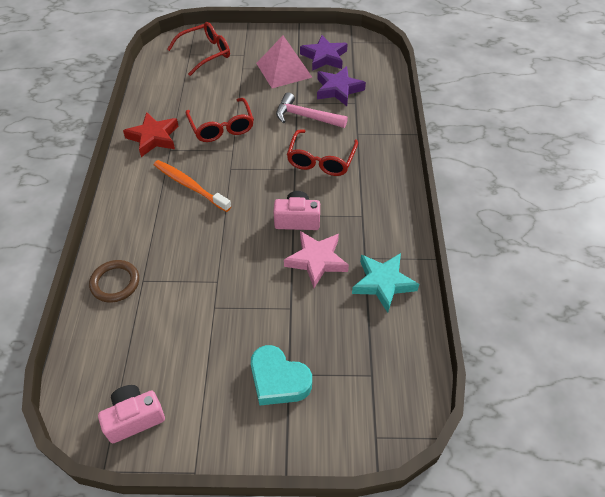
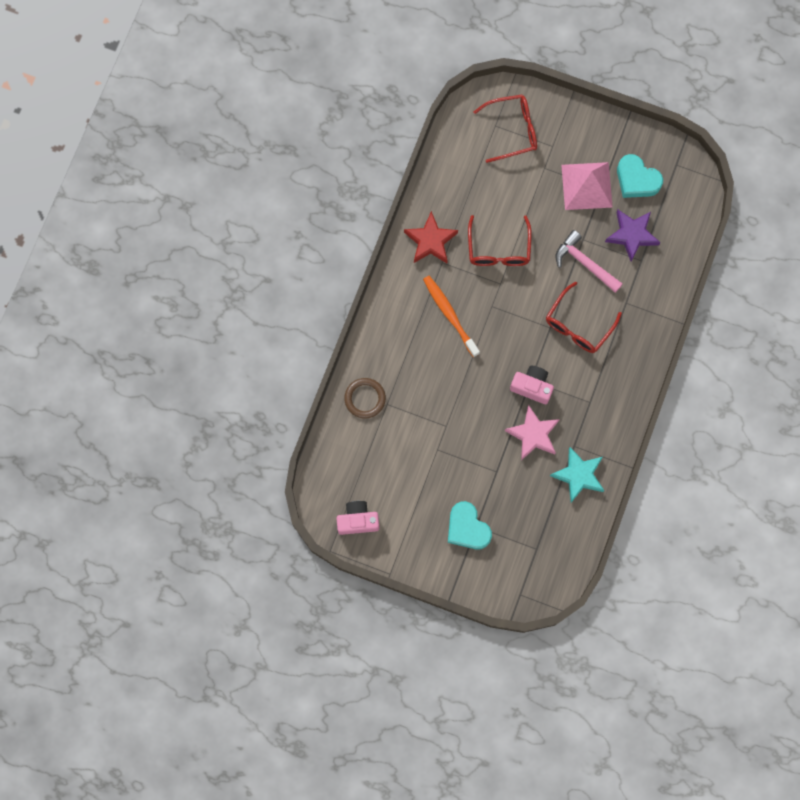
camera: 20 degrees right, 25 degrees up
purple star [300,35,348,71] -> turquoise heart [617,154,663,198]

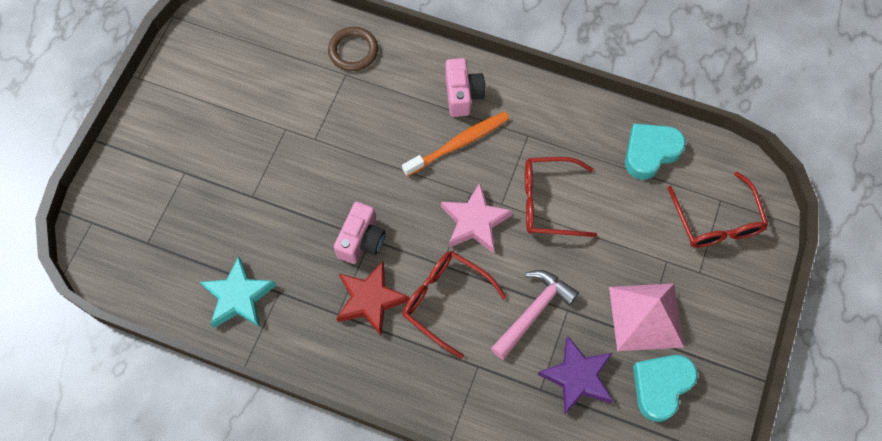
camera: 90 degrees right, 10 degrees down
pink camera [336,501,379,535] -> pink camera moved to [445,58,486,117]
red star [404,211,458,263] -> red star moved to [336,261,409,336]
turquoise heart [448,501,492,549] -> turquoise heart moved to [625,123,686,180]
pink star [505,405,560,460] -> pink star moved to [441,183,513,253]

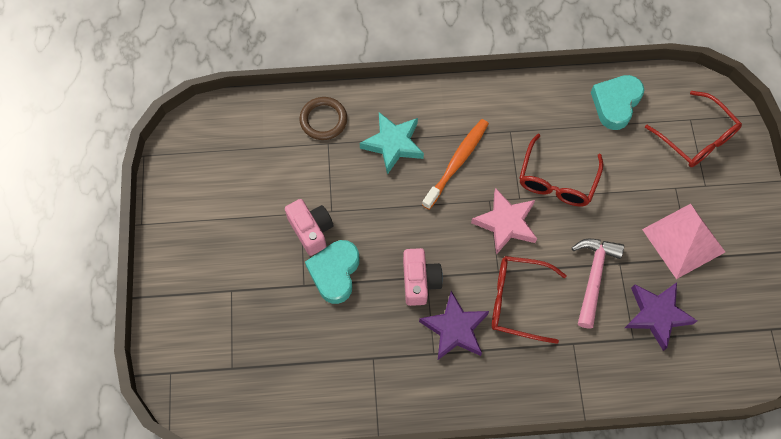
camera: 25 degrees left, 0 degrees up
turquoise star [200,256,277,328] -> turquoise star moved to [360,112,424,175]
red star [336,261,409,336] -> purple star [419,291,489,361]
pink camera [445,58,486,117] -> pink camera moved to [285,199,334,256]
red glasses [525,157,597,237] -> red glasses turned 45 degrees counterclockwise [519,134,603,206]
turquoise heart [633,355,698,422] -> turquoise heart moved to [305,240,359,304]

